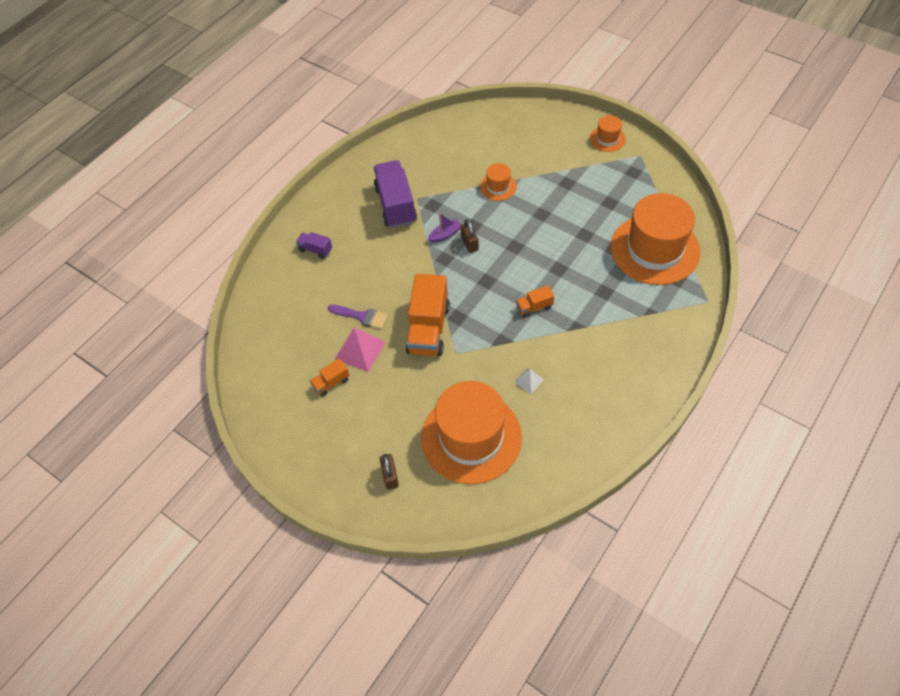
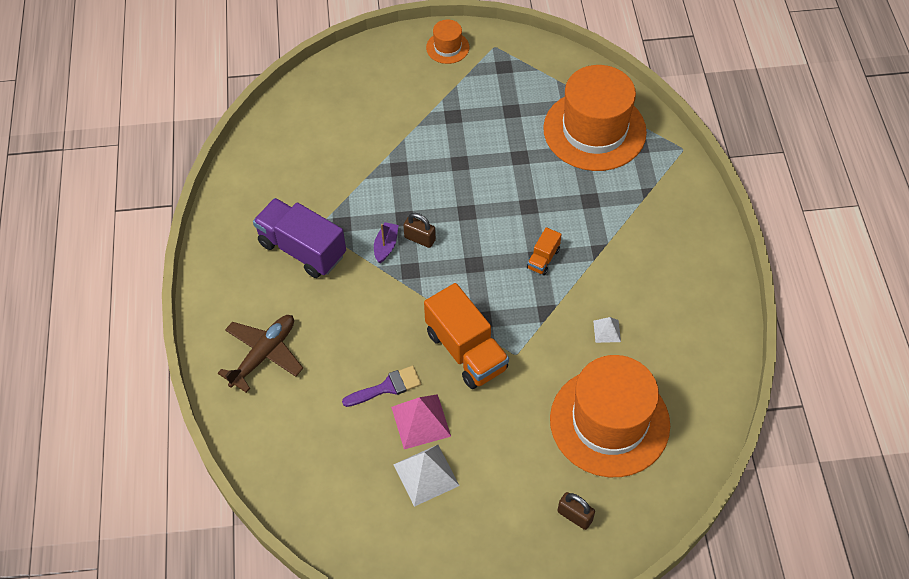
camera: 45 degrees left, 0 degrees up
purple truck [296,232,332,259] -> brown plane [218,315,303,393]
orange truck [310,358,350,397] -> white pyramid [393,445,460,507]
orange hat [480,163,517,201] -> none

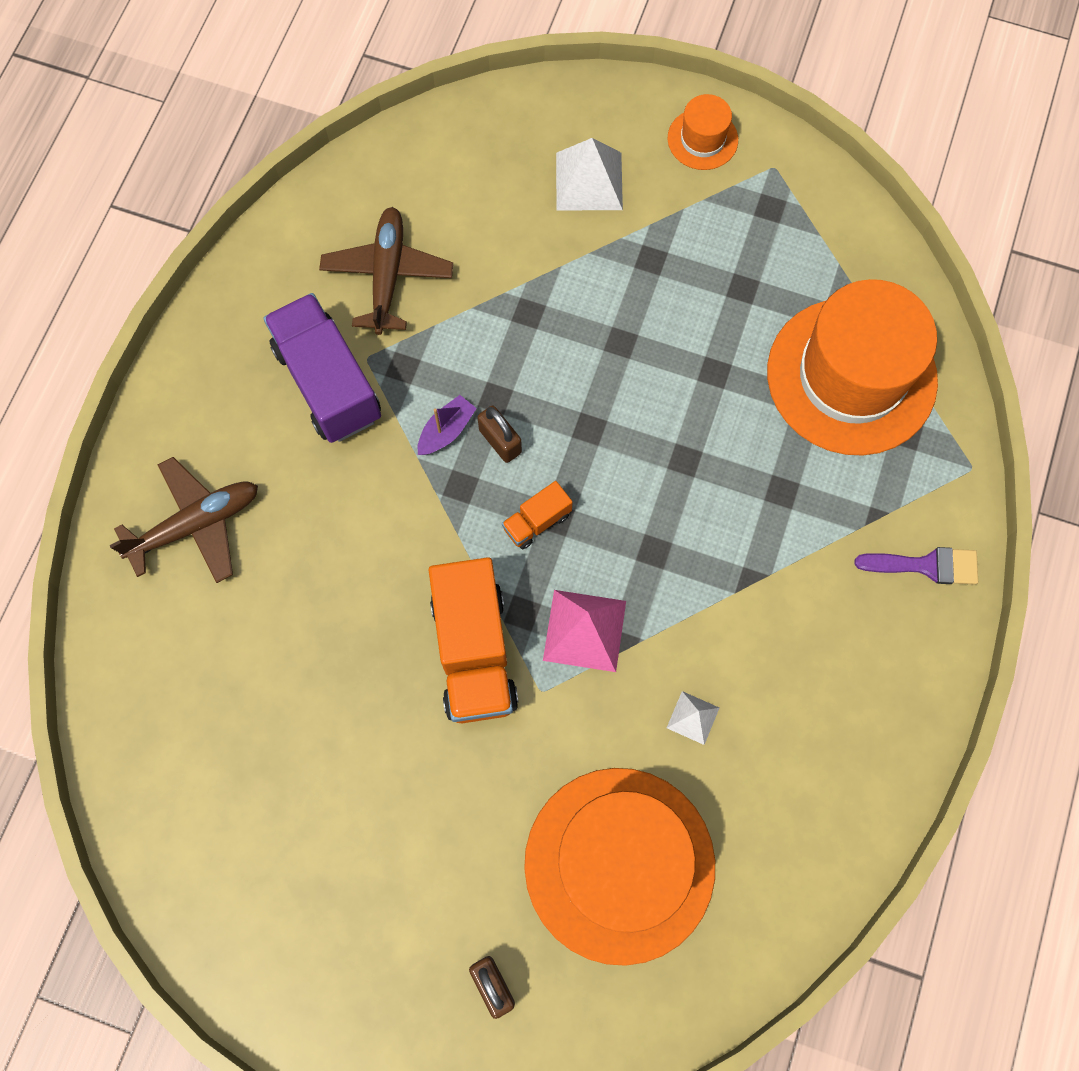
camera: 25 degrees right, 15 degrees up
purple brush [342,366,421,407] -> purple brush moved to [855,547,978,585]
pink pyramid [391,394,451,449] -> pink pyramid moved to [543,590,626,672]
white pyramid [393,445,460,507] -> white pyramid moved to [556,138,623,210]
orange truck [527,227,562,275] -> orange truck moved to [502,481,573,549]
none -> brown plane [319,207,453,335]

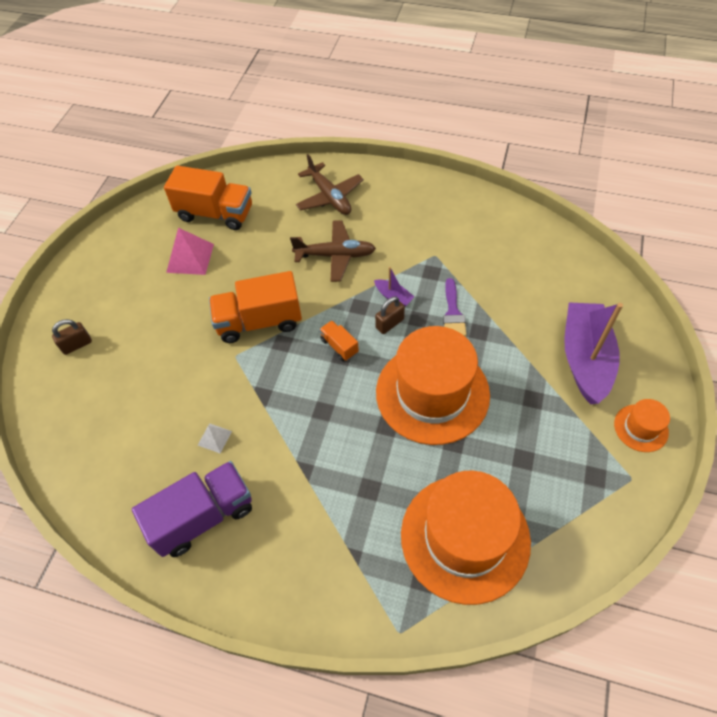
camera: 90 degrees right, 15 degrees down
purple truck [263,293,381,443] -> purple truck moved to [132,461,252,557]
brown plane [319,207,453,335] -> brown plane moved to [290,220,376,282]
orange hat [524,768,715,966] -> orange hat moved to [376,326,490,445]
pink pyramid [543,590,626,672] -> pink pyramid moved to [166,228,214,275]
white pyramid [556,138,623,210] -> purple boat [564,302,623,404]
purple brush [855,547,978,585] -> purple brush moved to [443,278,466,337]
none -> orange truck [164,166,252,230]

